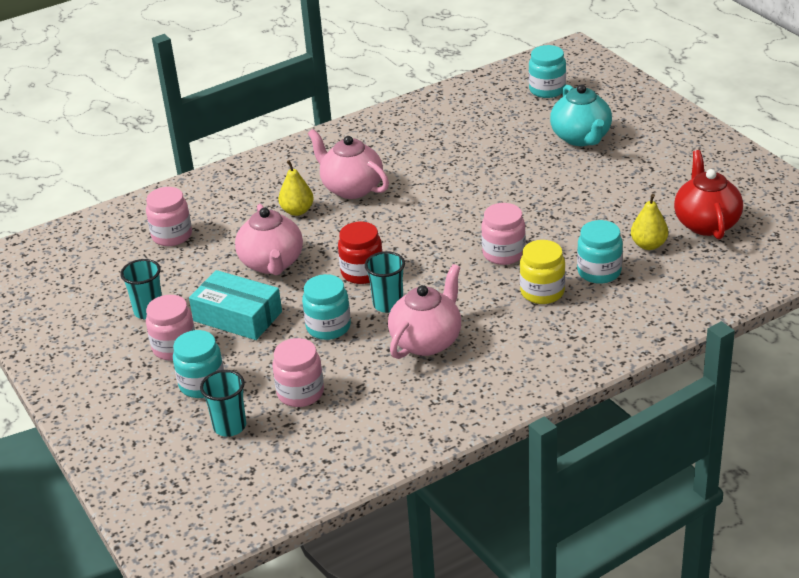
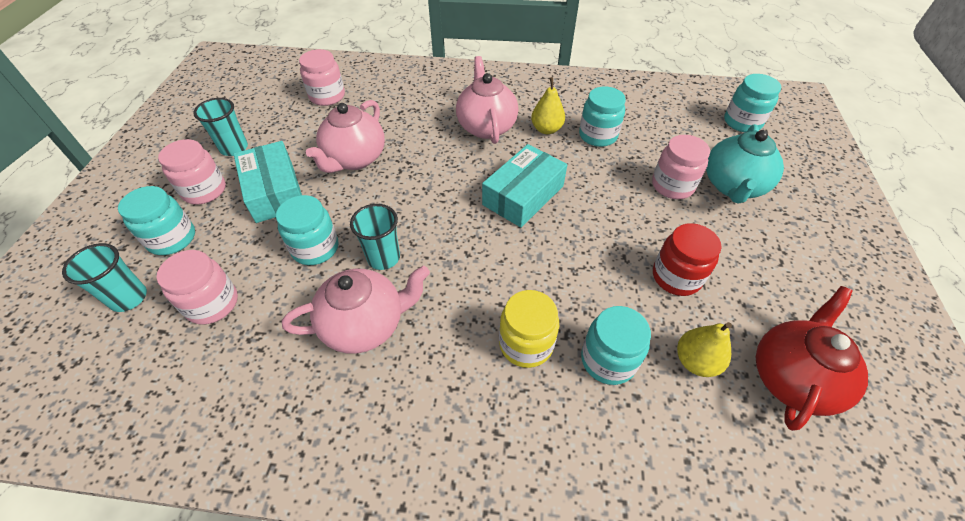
camera: 35 degrees right, 15 degrees up
yellow pear [278,160,314,216] -> yellow pear moved to [531,77,565,134]
red jar [338,222,383,284] -> red jar moved to [653,223,722,296]
pink jar [481,203,526,265] -> pink jar moved to [652,135,710,199]
none -> turquoise box [482,144,567,228]
none -> turquoise jar [579,86,626,147]

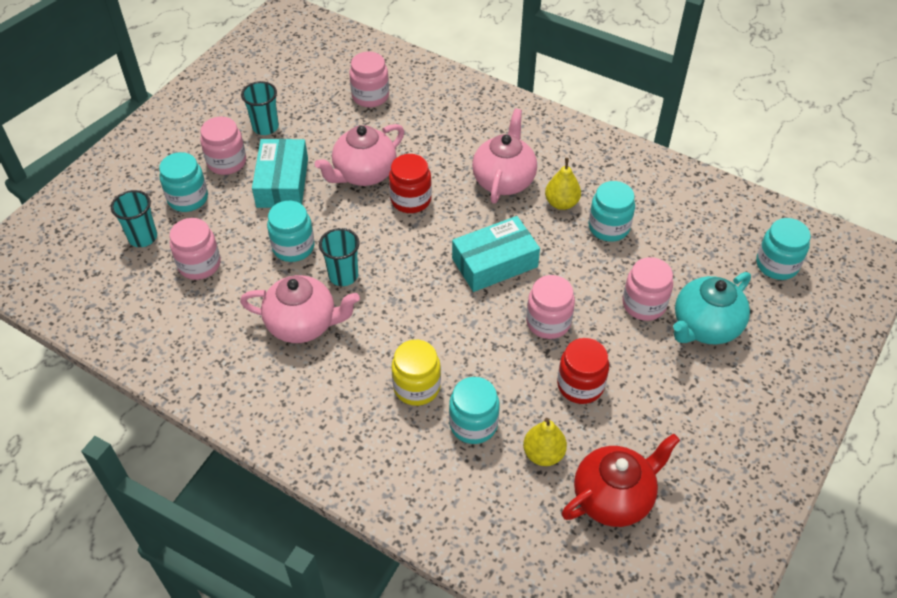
camera: 25 degrees right, 0 degrees up
none -> red jar [389,154,432,213]
none -> pink jar [526,275,575,339]

